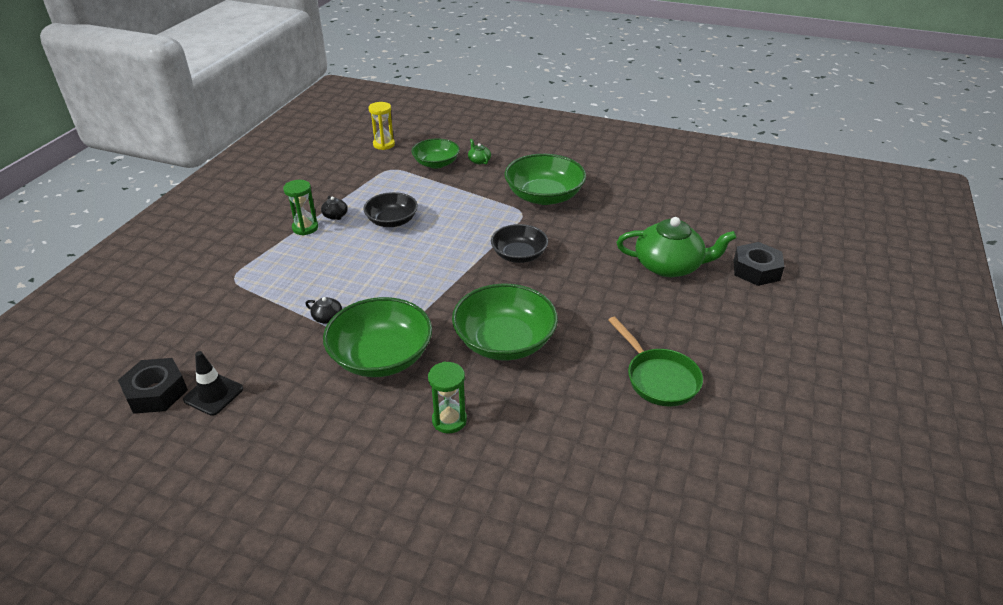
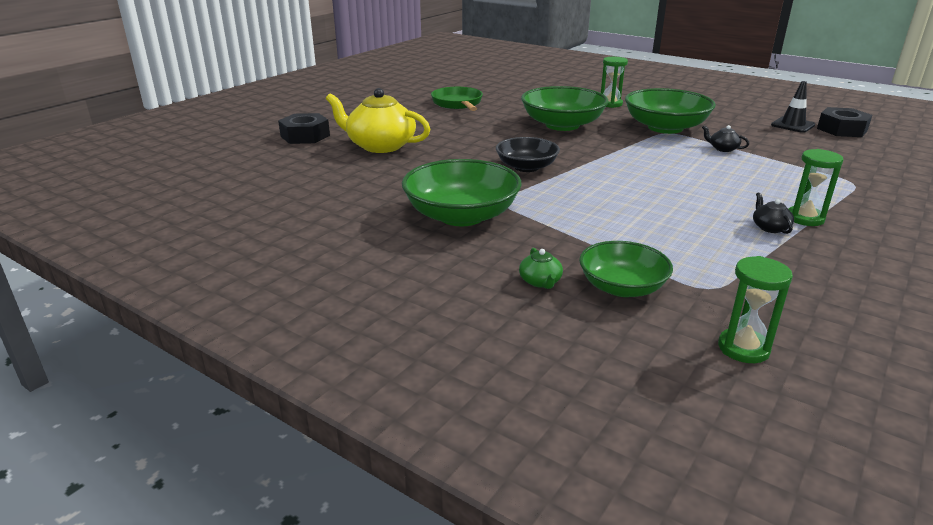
camera: 165 degrees left, 10 degrees down
black bowl [363,192,418,227] -> none
yellow hourglass [368,102,395,150] -> green hourglass [718,256,793,363]
green teapot [617,217,737,277] -> yellow teapot [326,88,430,153]

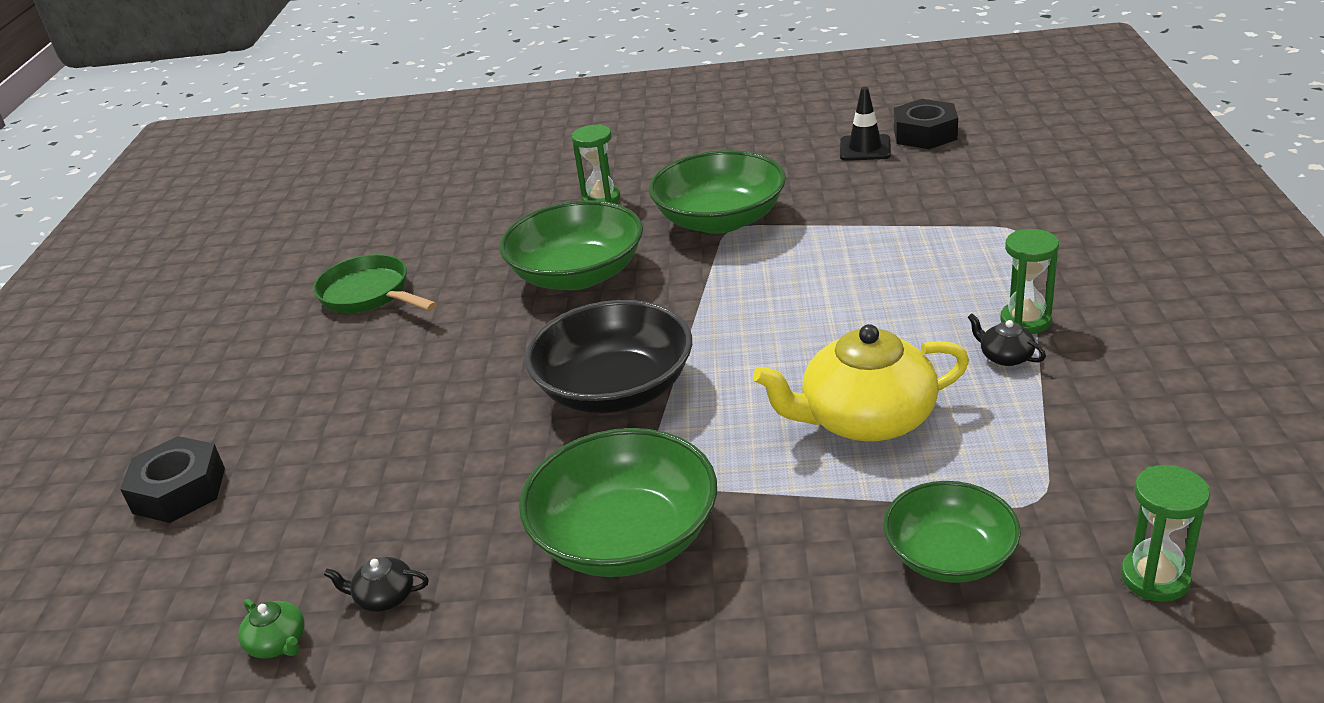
camera: 30 degrees left, 5 degrees up
yellow teapot [326,88,430,153] -> yellow teapot moved to [753,324,969,441]
black bowl [496,137,560,172] -> black bowl [525,300,692,413], size x1.58
green teapot [519,248,563,289] -> green teapot moved to [238,599,304,659]
black teapot [702,125,749,152] -> black teapot moved to [324,557,429,612]

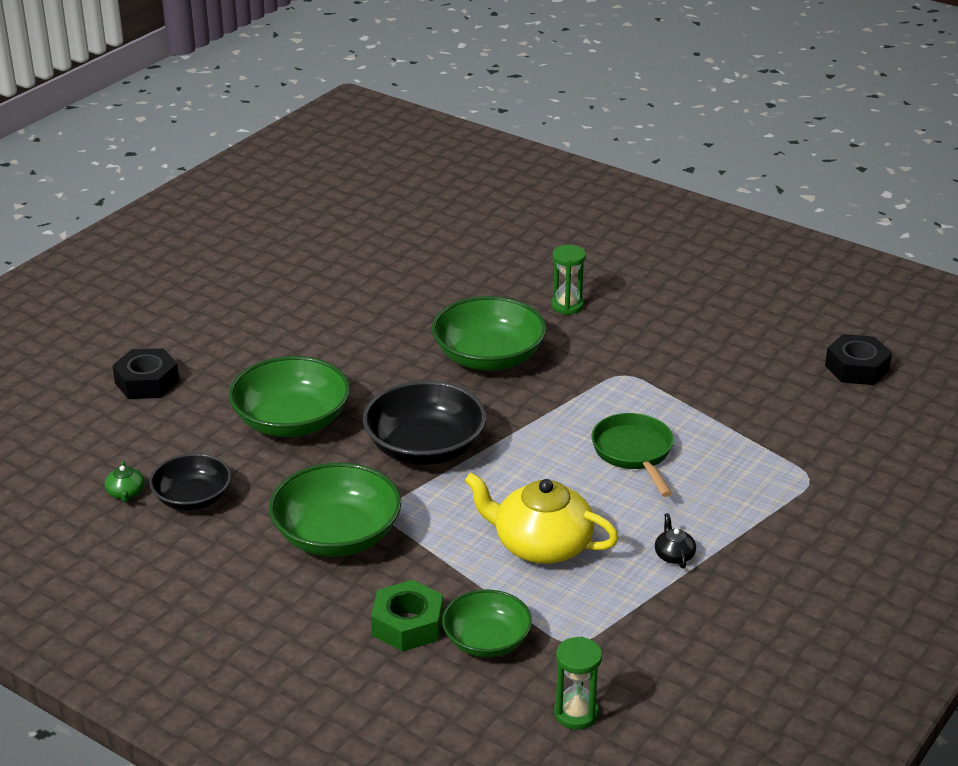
camera: 30 degrees right, 0 degrees up
green pan [313,254,437,313] -> green pan moved to [591,413,674,497]
black teapot [324,557,429,612] -> black bowl [149,453,231,511]
green bowl [649,150,786,234] -> green bowl moved to [228,356,350,437]
black traffic cone [840,87,891,161] -> none
green hourglass [1000,229,1059,334] -> none
none -> green nut [371,580,443,652]

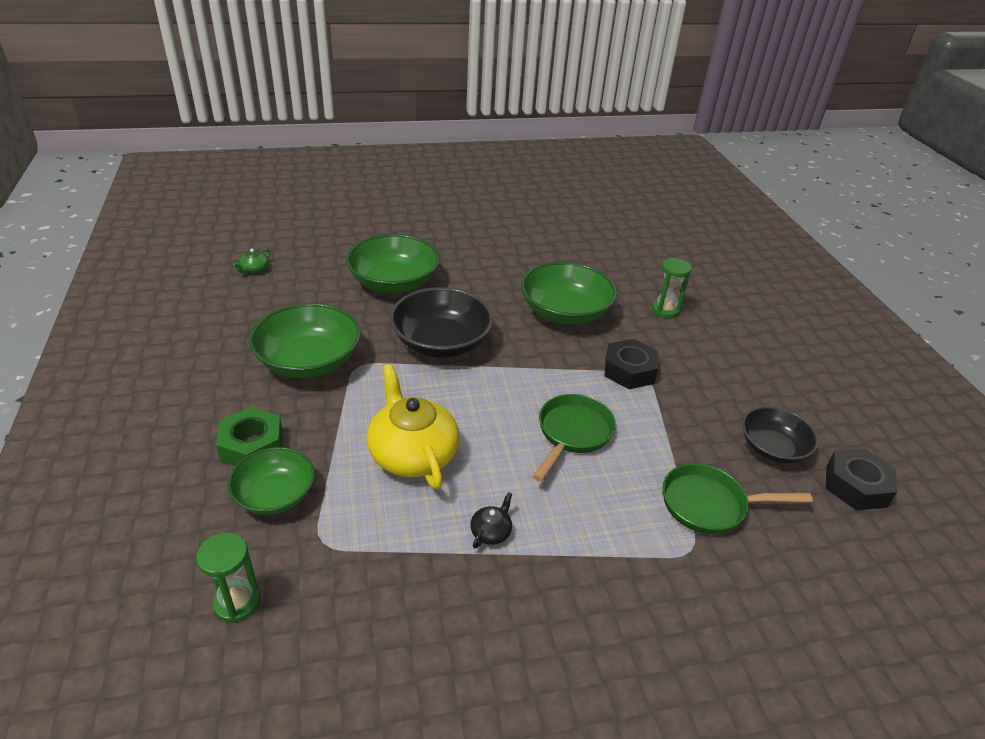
camera: 40 degrees right, 5 degrees up
black nut [112,348,179,399] -> black nut moved to [604,339,659,389]
black bowl [149,453,231,511] -> black bowl moved to [742,406,819,463]
none -> green pan [663,463,813,534]

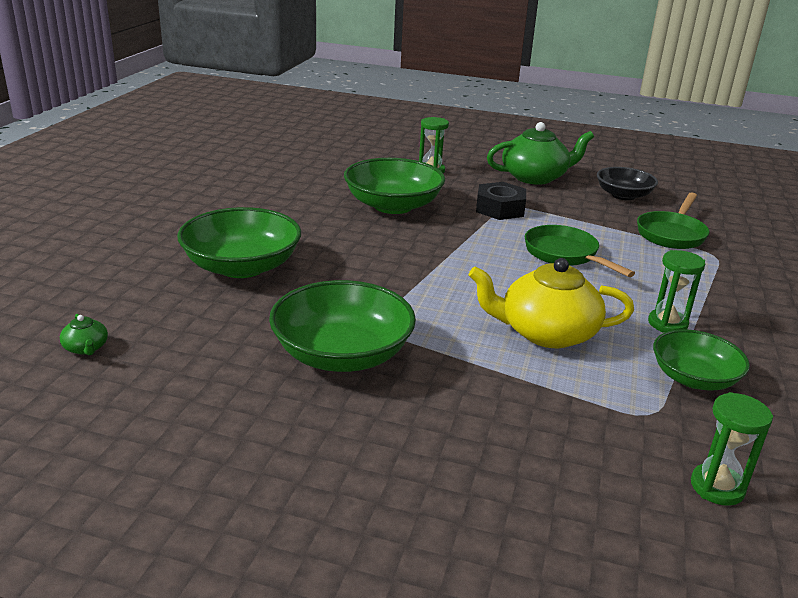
camera: 60 degrees left, 10 degrees down
green nut [216,407,283,466] -> none
green bowl [227,447,315,515] -> green bowl moved to [653,329,750,390]
black bowl [390,287,493,358] -> none
black teapot [470,492,512,548] -> green hourglass [648,250,705,333]
black nut [826,448,897,510] -> none
none -> green teapot [487,122,594,185]

